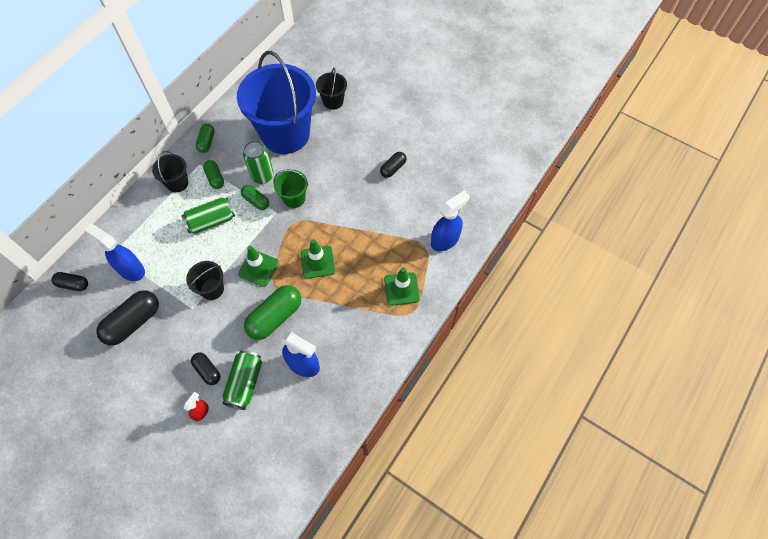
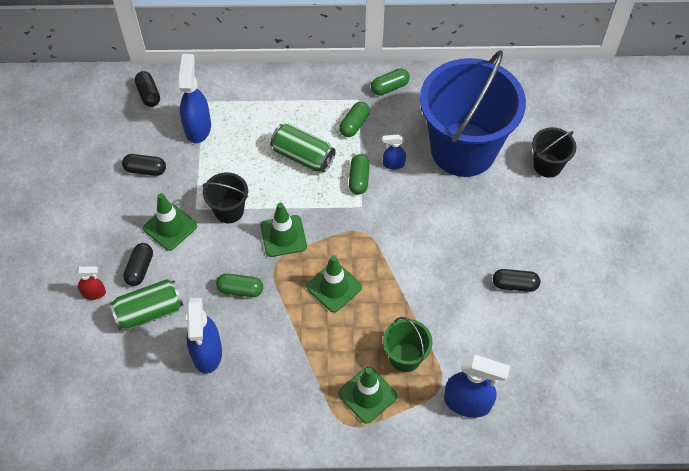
camera: 55 degrees right, 5 degrees down
black capsule [96,290,159,345] -> black capsule [122,154,166,176], size x0.56
black bucket [152,151,188,192] -> none
green can [243,140,274,184] -> blue spray bottle [383,134,406,170]
green capsule [244,285,301,340] -> green capsule [216,273,263,297], size x0.56
green bucket [273,170,308,208] -> green bucket moved to [383,317,433,372]
none -> green traffic cone [143,193,197,251]

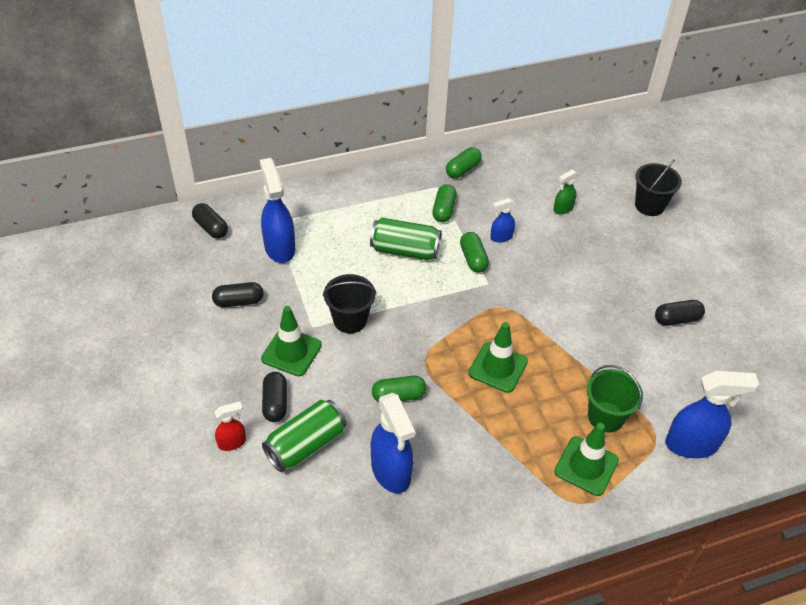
camera: 20 degrees left, 10 degrees down
green traffic cone [261,203,307,257] -> none
blue bucket [420,50,526,177] -> green spray bottle [553,169,579,215]

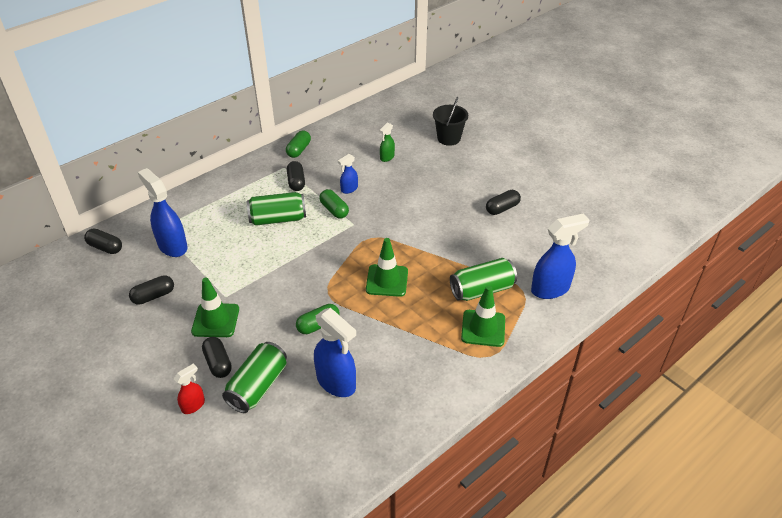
camera: 20 degrees left, 5 degrees down
black bucket [323,274,376,333] -> none
green capsule [432,184,457,222] -> black capsule [287,161,305,191]
green bucket [587,365,643,433] -> green can [450,258,517,301]

